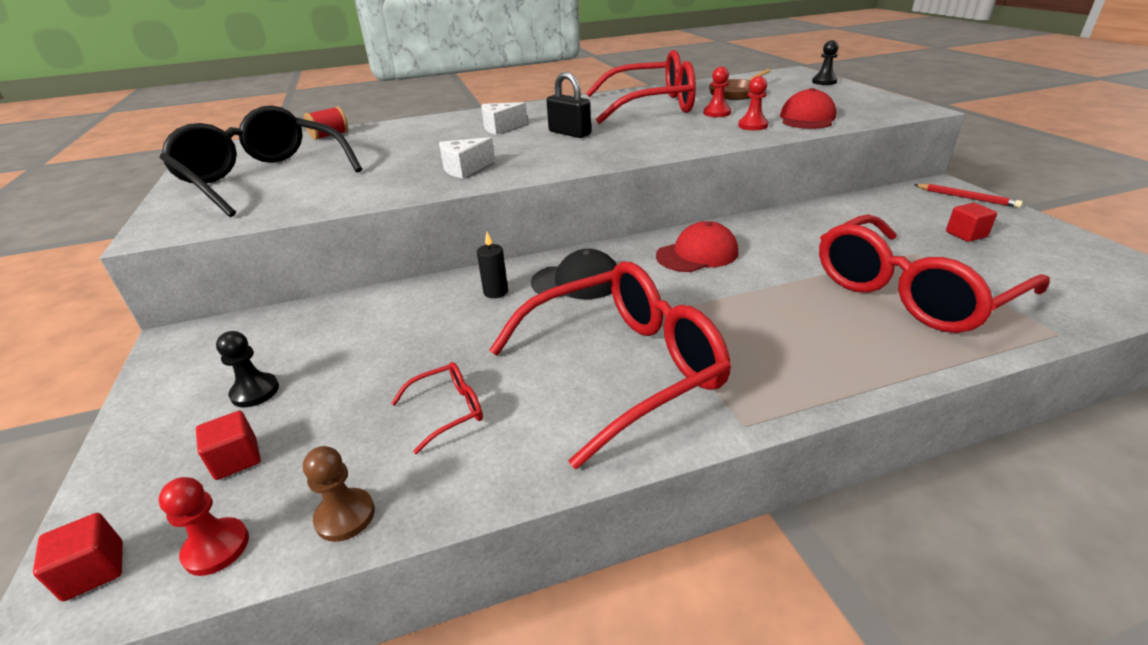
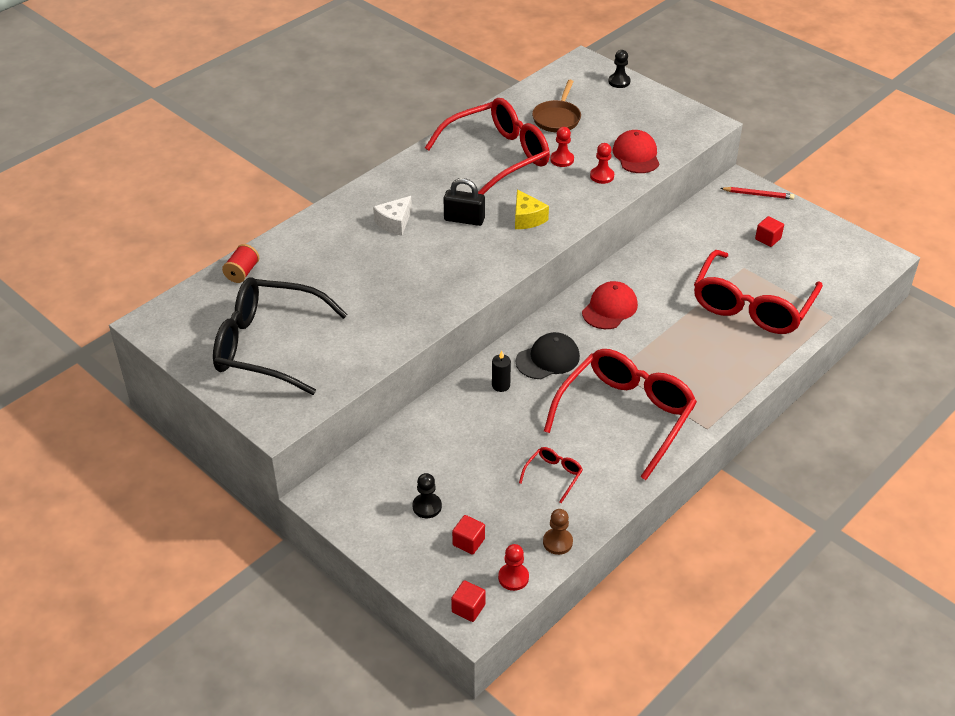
camera: 30 degrees left, 10 degrees up
white cheese [439,137,495,179] -> none
none -> yellow cheese [515,189,549,229]

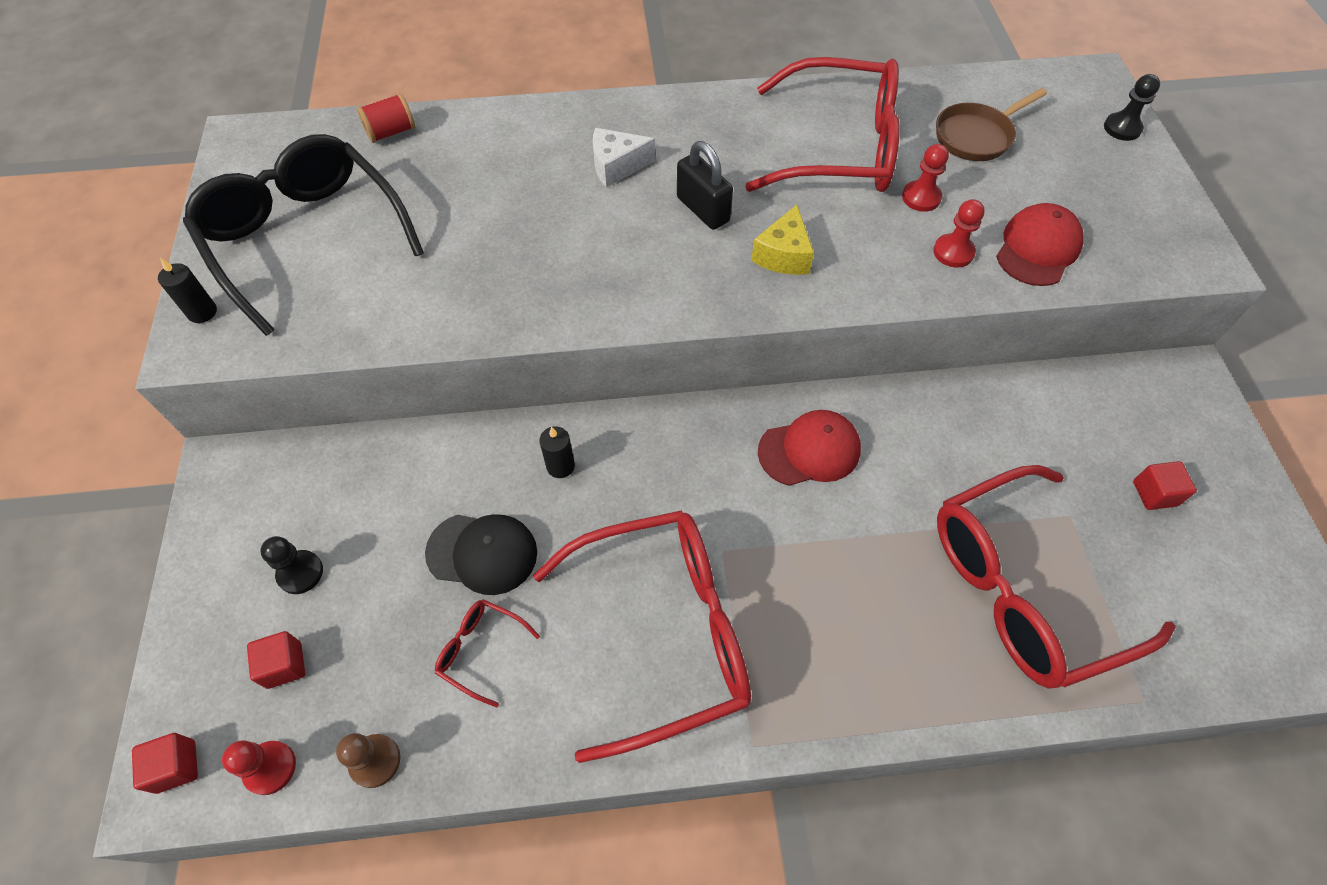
camera: 40 degrees right, 15 degrees up
black cap [516,332,580,379] -> black cap moved to [425,514,537,595]
red glasses [519,447,583,503] -> red glasses turned 135 degrees counterclockwise [435,599,540,708]
red pencil [720,187,794,200] -> none
none -> black candle [158,258,217,323]

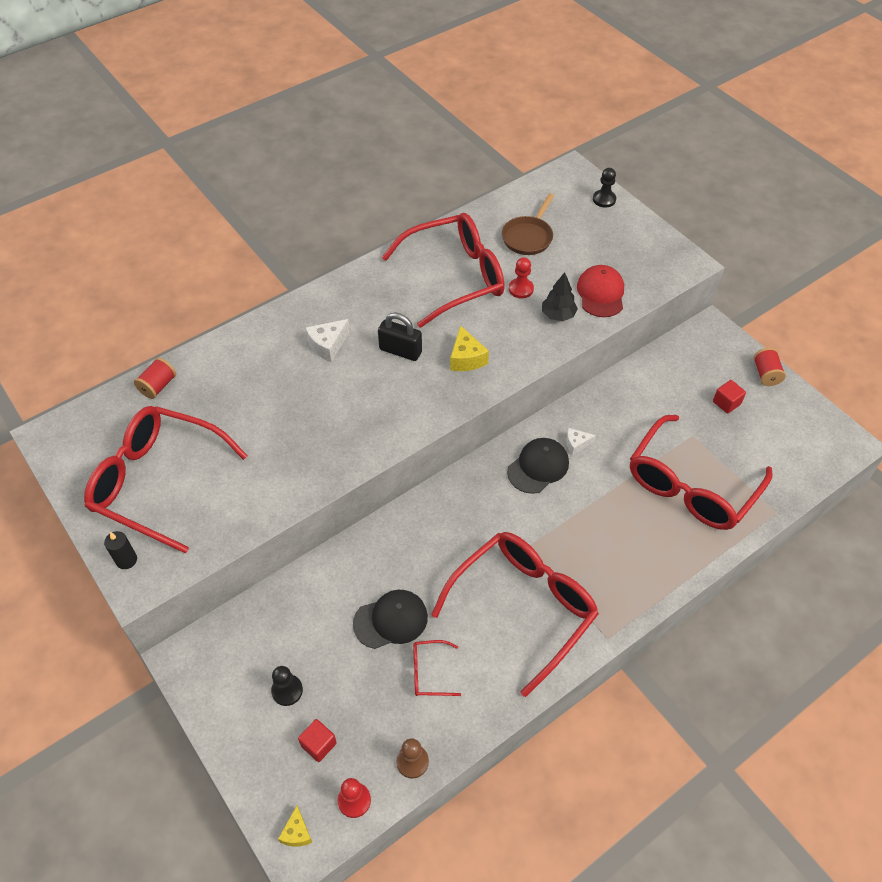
camera: 30 degrees left, 5 degrees down
red cube [132,733,198,794] -> yellow cheese [278,806,312,847]
black glasses [183,134,424,336] -> red glasses [84,406,248,554]
black candle [539,426,575,478] -> none
red cap [758,410,861,486] -> black cap [507,438,569,494]
red pawn [933,199,985,267] -> black tree [542,272,578,321]
none -> white cheese [566,428,596,455]
none -> red spool [754,348,786,386]

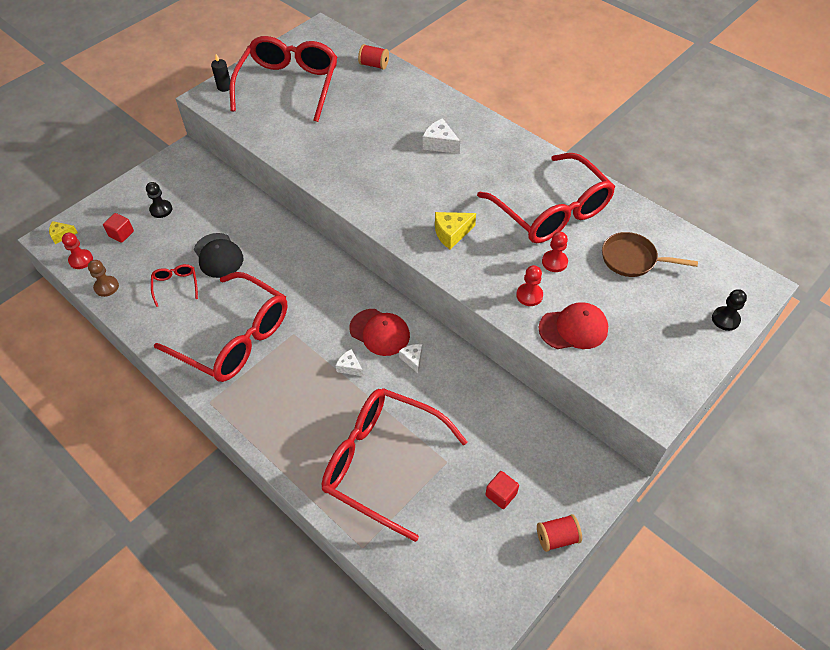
camera: 80 degrees right, 0 degrees up
black padlock [378,312,422,361] -> none
black cap [507,438,569,494] -> red cap [349,309,410,356]
black tree [542,272,578,321] -> red pawn [516,265,543,306]
none -> white cheese [336,349,363,376]

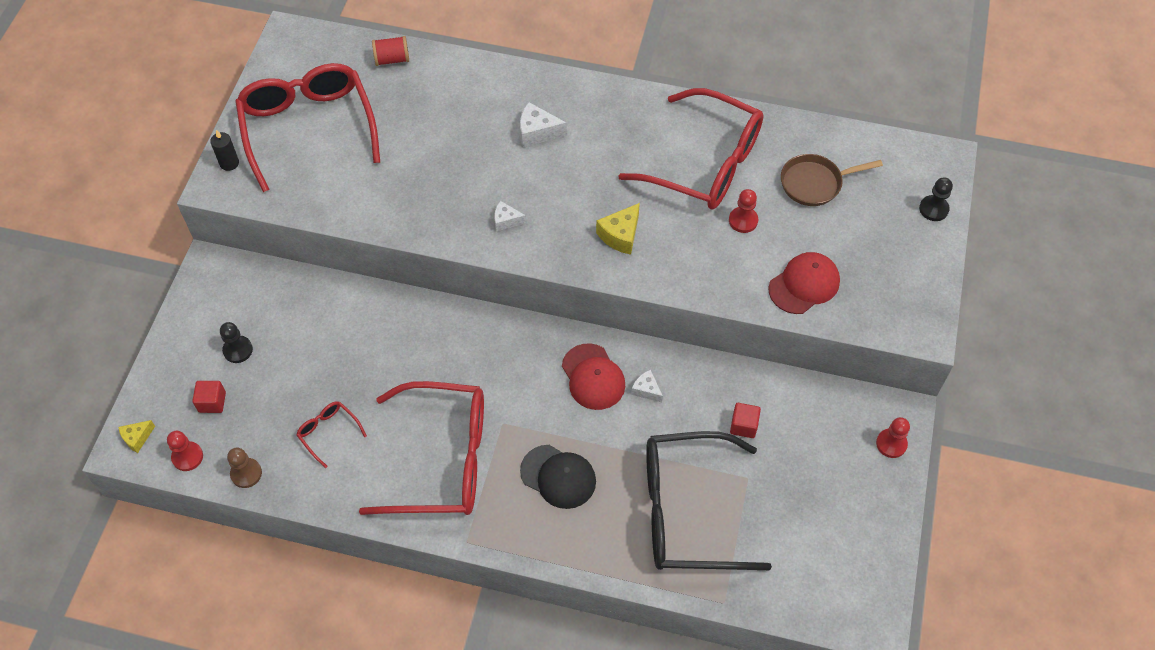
camera: 30 degrees left, 5 degrees up
black cap [194,233,243,278] -> black cap moved to [520,445,596,509]
red glasses [322,388,468,542] -> black glasses [646,431,772,570]
white cheese [336,349,363,376] -> white cheese moved to [494,201,526,231]
red cap [349,309,410,356] -> red cap turned 60 degrees clockwise [562,343,625,410]
red cube [485,471,519,509] -> red cube moved to [730,403,761,438]
red pawn [516,265,543,306] -> red pawn moved to [876,417,910,458]
red spool [537,514,582,552] -> none

